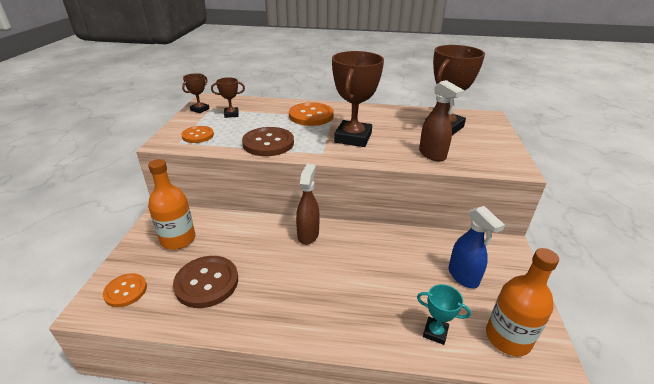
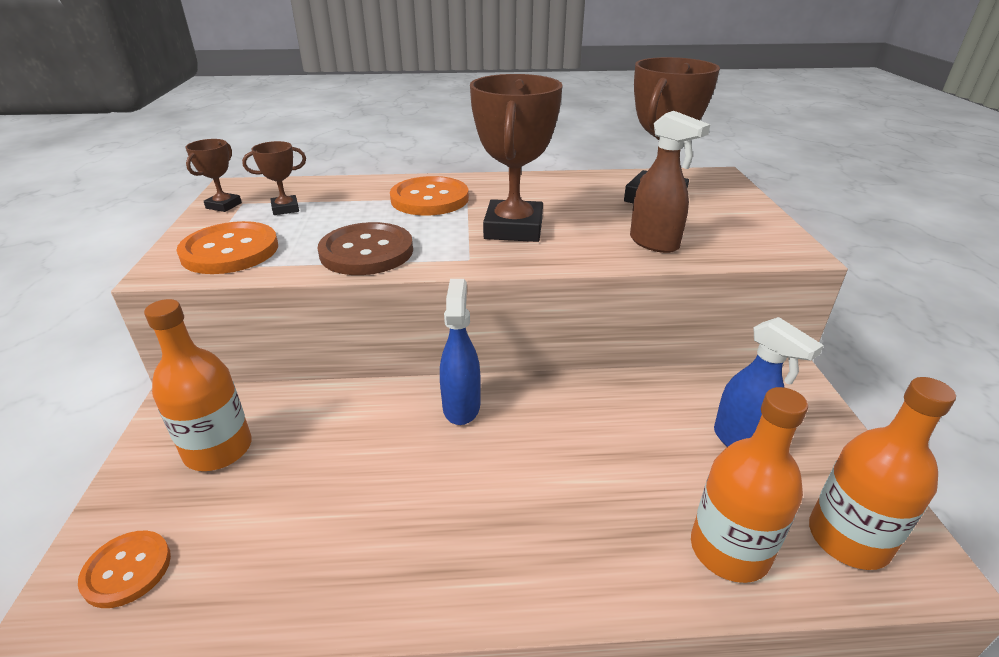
camera: 10 degrees left, 0 degrees up
brown button [173,256,238,308] -> none
orange button [181,126,214,143] -> orange button [176,221,278,274], size x1.61
brown spray bottle [296,164,320,245] -> blue spray bottle [440,279,481,425]
turquoise trophy [417,284,471,345] -> orange bottle [691,387,808,583]

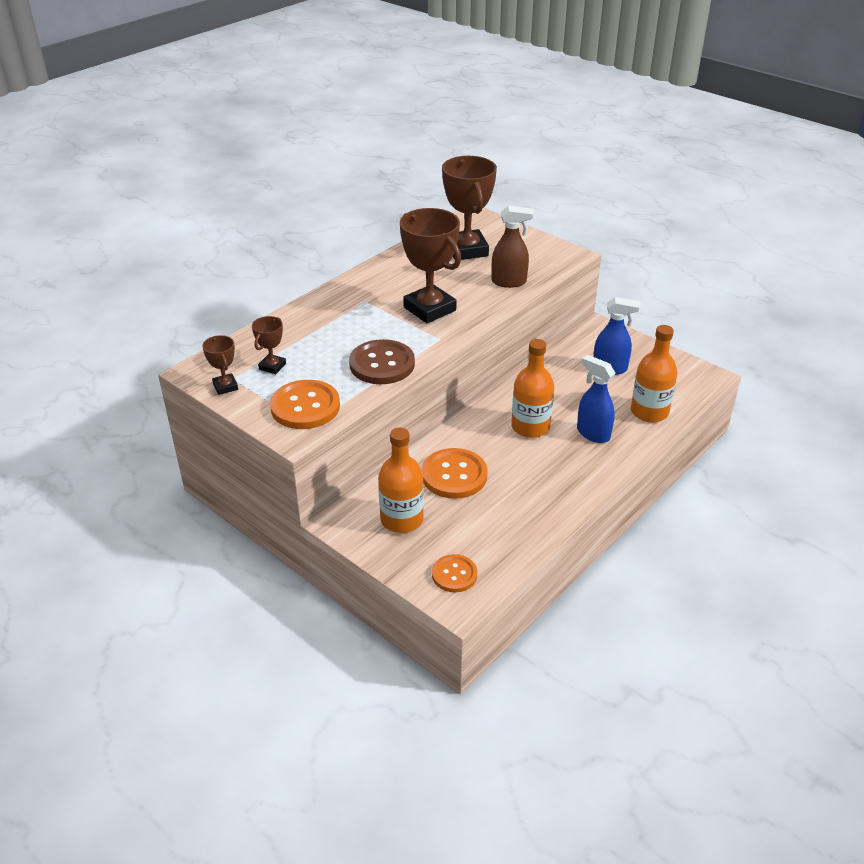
camera: 45 degrees left, 5 degrees up
orange button [390,176,469,215] -> orange button moved to [421,448,488,499]
blue spray bottle [440,279,481,425] -> blue spray bottle moved to [577,355,616,443]
orange bottle [809,377,956,570] -> orange bottle moved to [511,339,554,438]

